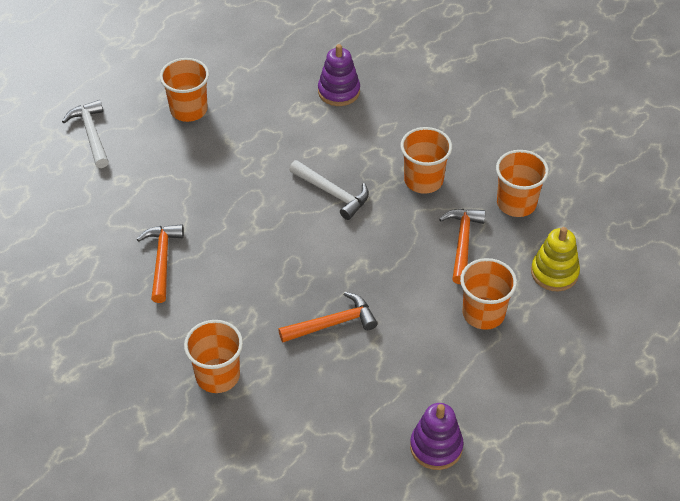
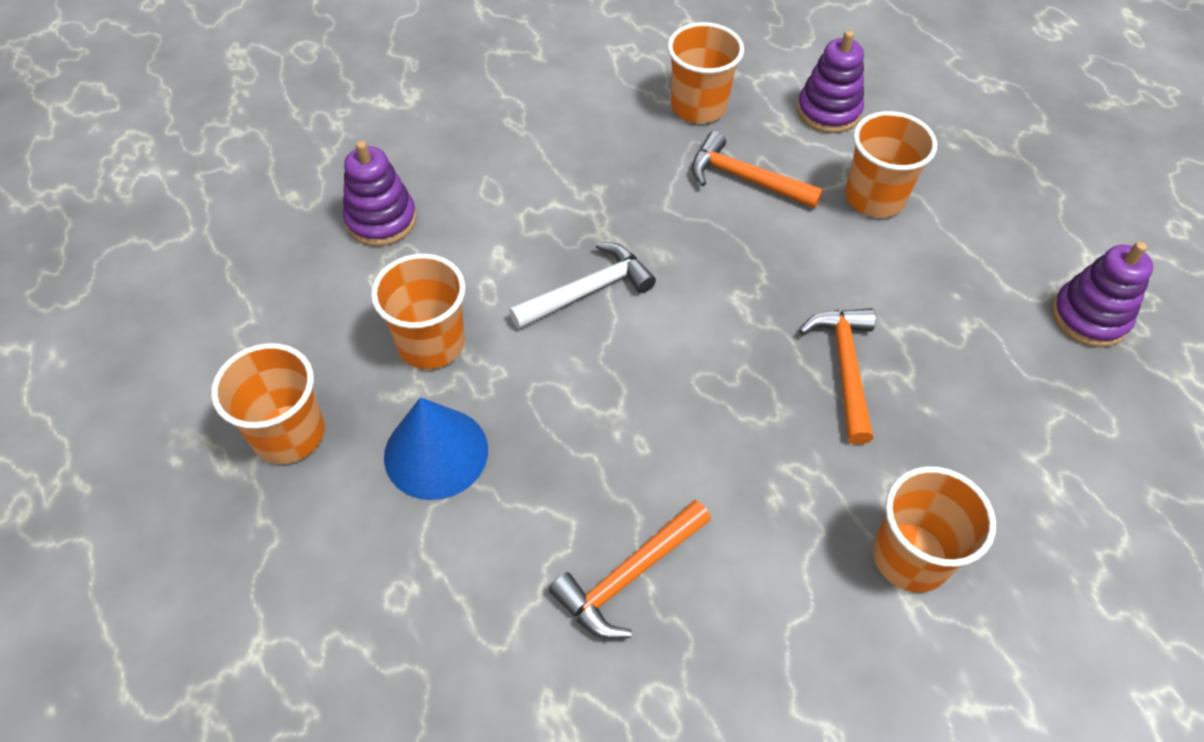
camera: 70 degrees left, 5 degrees up
white hammer [62,100,109,168] -> none
orange hammer [137,224,184,303] -> orange hammer turned 60 degrees counterclockwise [549,500,711,639]
orange cup [400,127,452,194] -> orange cup moved to [371,254,465,369]
yellow stacking toy [531,227,580,291] -> purple stacking toy [797,30,864,133]
none -> blue cone [384,397,488,500]

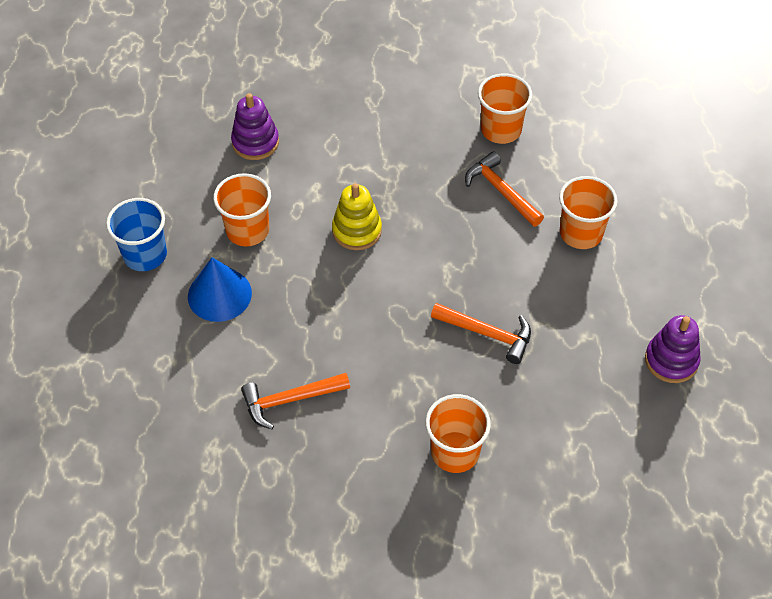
camera: 25 degrees right, 0 degrees up
orange cup [211,343,325,464] -> blue cup [106,198,167,271]
white hammer [509,242,656,329] -> yellow stacking toy [332,183,382,250]
purple stacking toy [797,30,864,133] -> none
orange hammer [799,308,876,445] -> orange hammer turned 90 degrees clockwise [431,303,531,364]

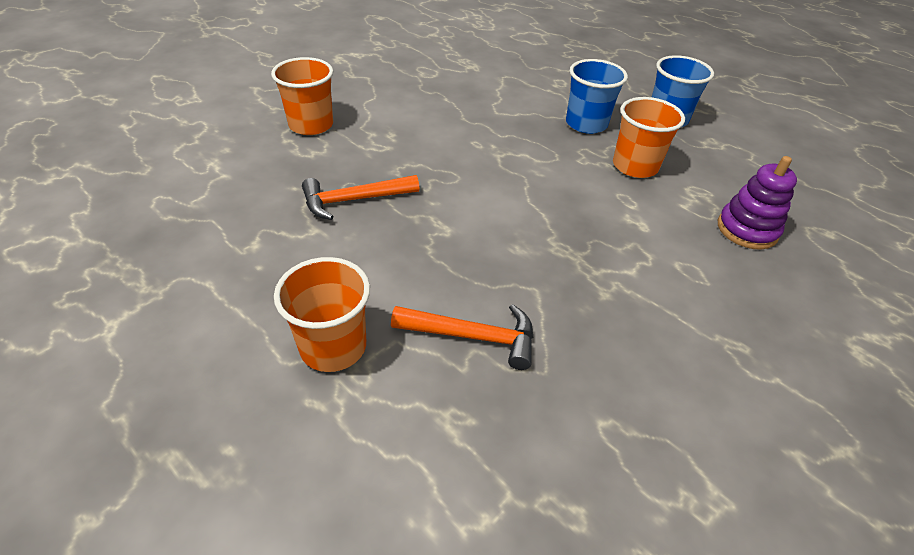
camera: 135 degrees right, 10 degrees down
blue cone [188,257,252,322] -> blue cup [566,59,628,134]
orange hammer [241,373,350,429] -> none
yellow stacking toy [332,183,382,250] -> none
orange cup [478,74,532,144] -> none
purple stacking toy [645,315,701,383] -> none

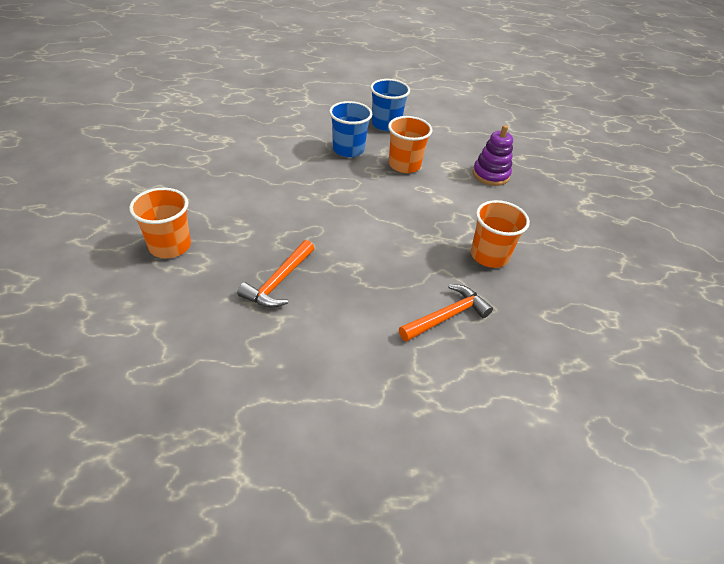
camera: 45 degrees left, 0 degrees up
orange cup [274,257,370,372] -> orange cup moved to [471,200,530,268]

